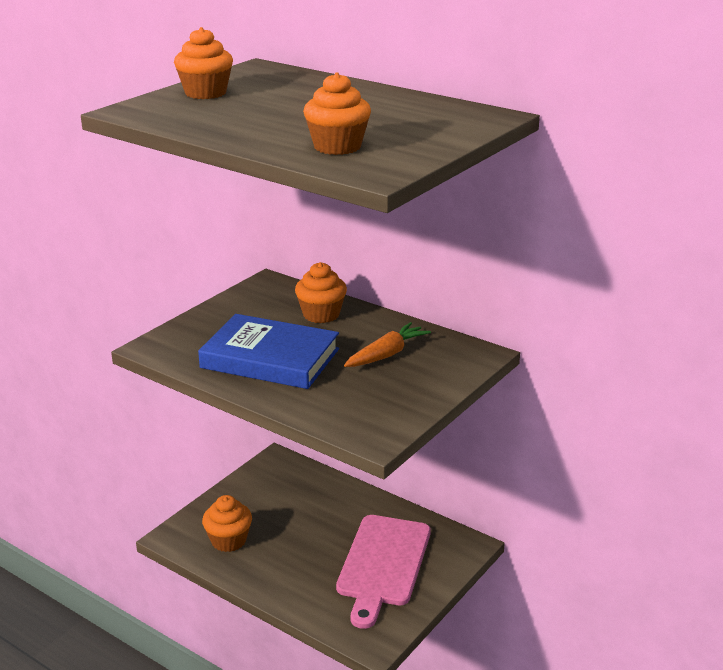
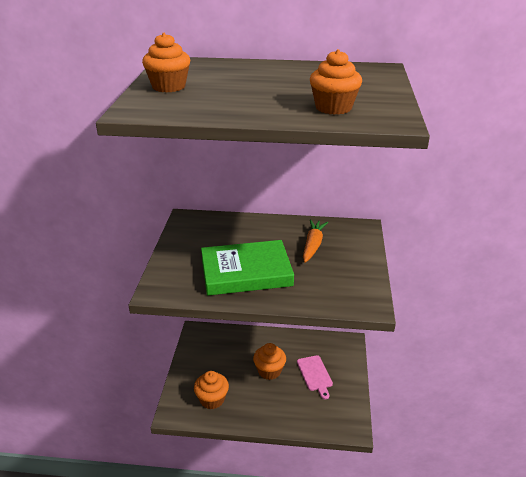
camera: 30 degrees left, 5 degrees up
blue book [198,314,339,389] -> green book [201,240,294,296]
orange cupcake [295,262,347,323] -> orange cupcake moved to [253,343,286,380]
pink cutting board [336,515,431,629] -> pink cutting board [297,355,333,399], size x0.53

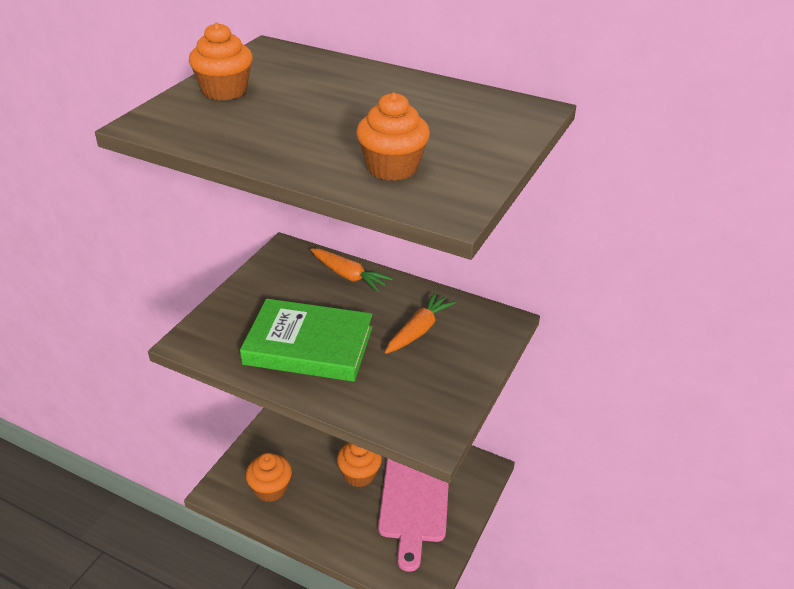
camera: 20 degrees right, 5 degrees up
pink cutting board [297,355,333,399] -> pink cutting board [378,458,449,572], size x1.88
none -> orange carrot [311,249,393,292]

